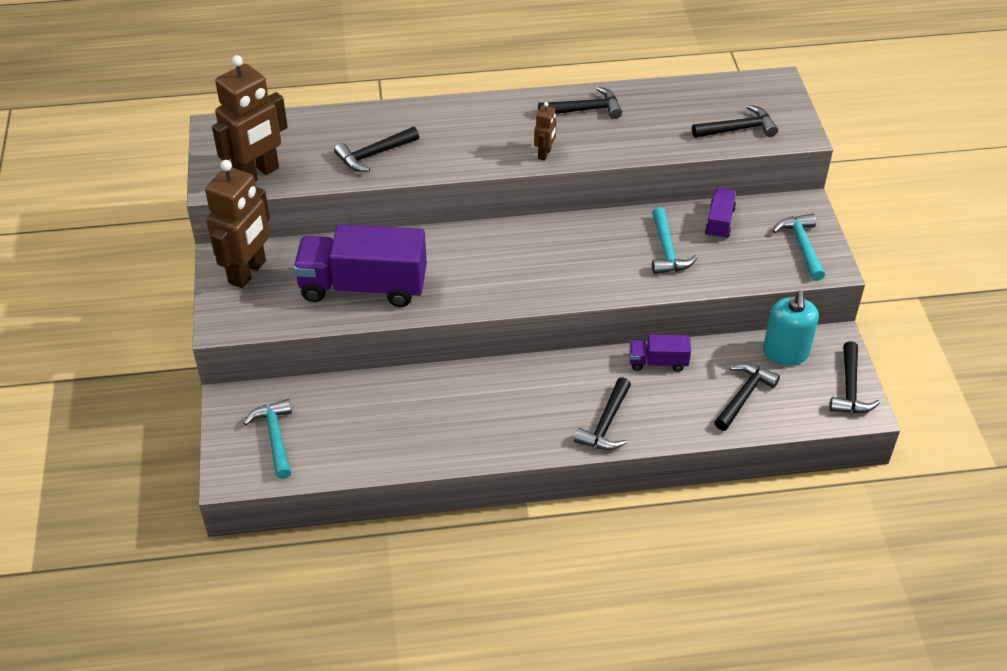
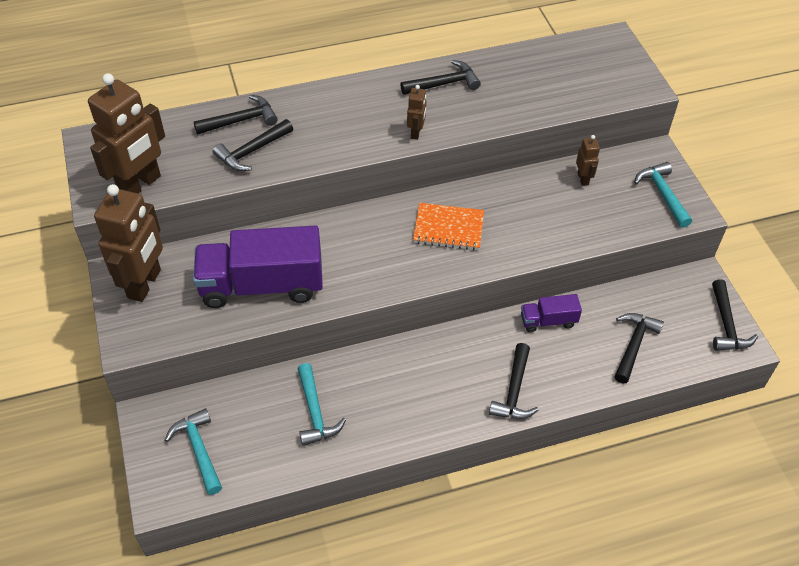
camera: 10 degrees left, 5 degrees up
turquoise hammer [652,207,698,274] -> turquoise hammer moved to [297,363,346,446]
black hammer [692,105,778,138] -> black hammer moved to [194,95,278,134]
purple truck [705,188,736,240] -> brown robot [576,135,600,186]
turquoise soap dispenser [763,290,819,365] -> none
none -> orange notebook [413,203,484,250]

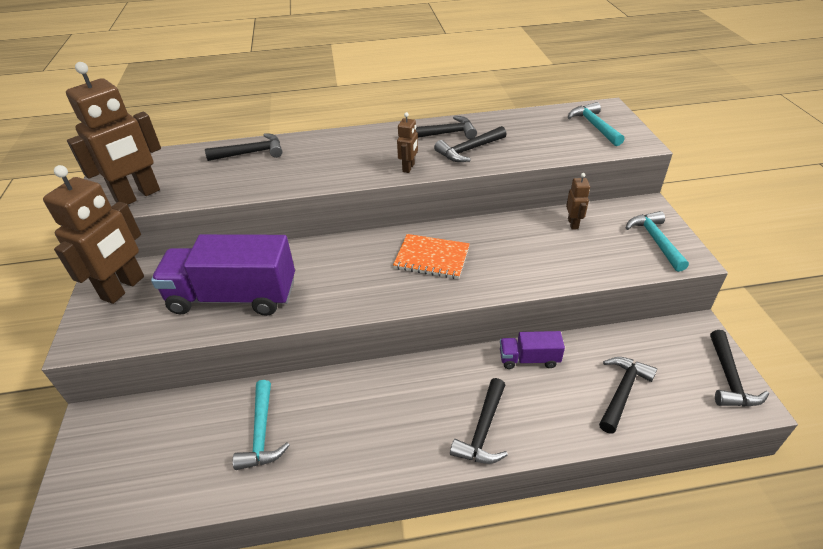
camera: 10 degrees right, 10 degrees down
turquoise hammer [165,408,222,495] -> turquoise hammer moved to [568,102,624,146]
black hammer [213,119,293,171] -> black hammer moved to [434,126,507,162]

